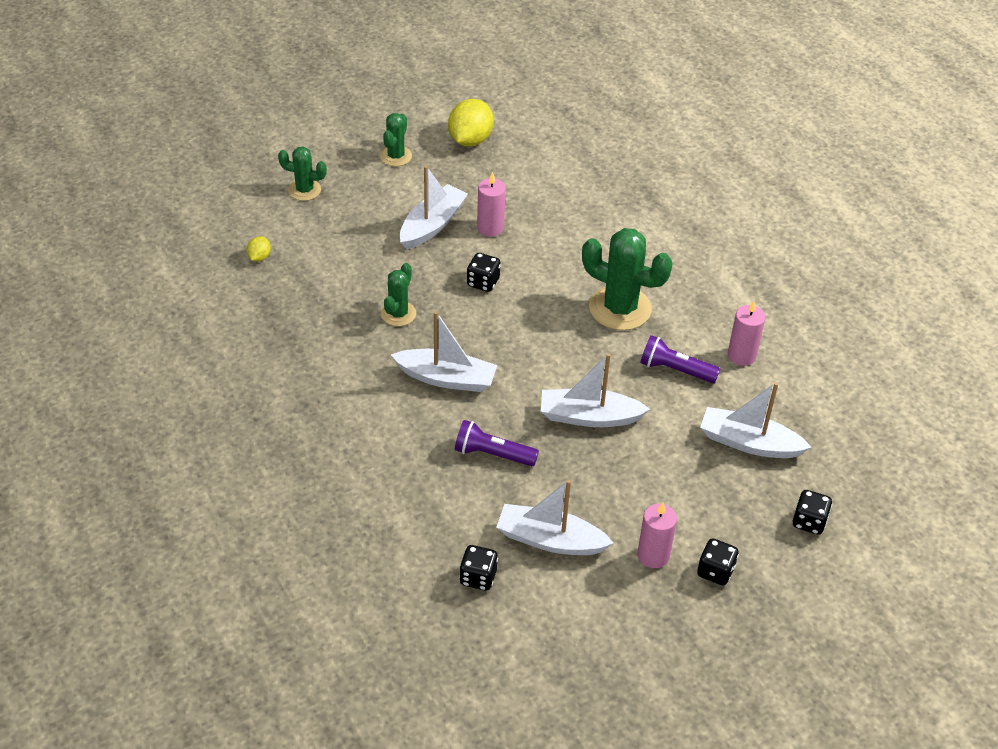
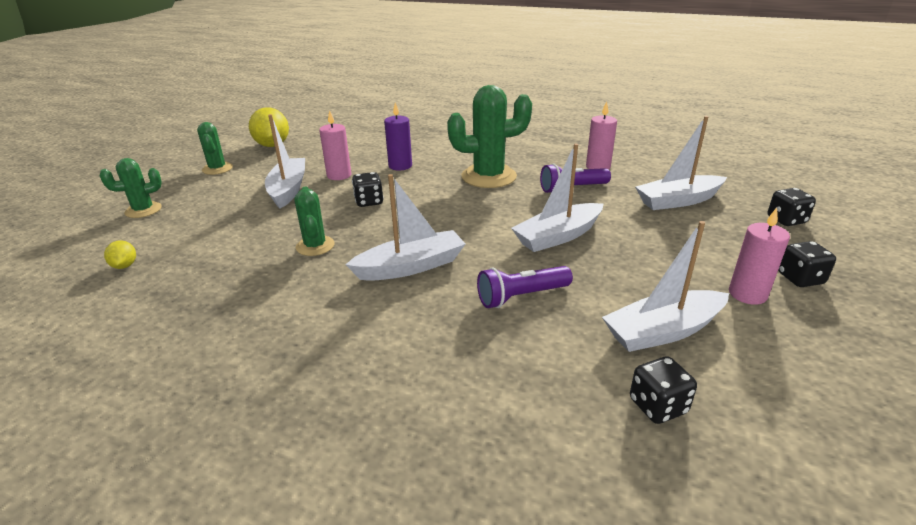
camera: 35 degrees left, 15 degrees down
none -> purple candle [384,102,412,170]

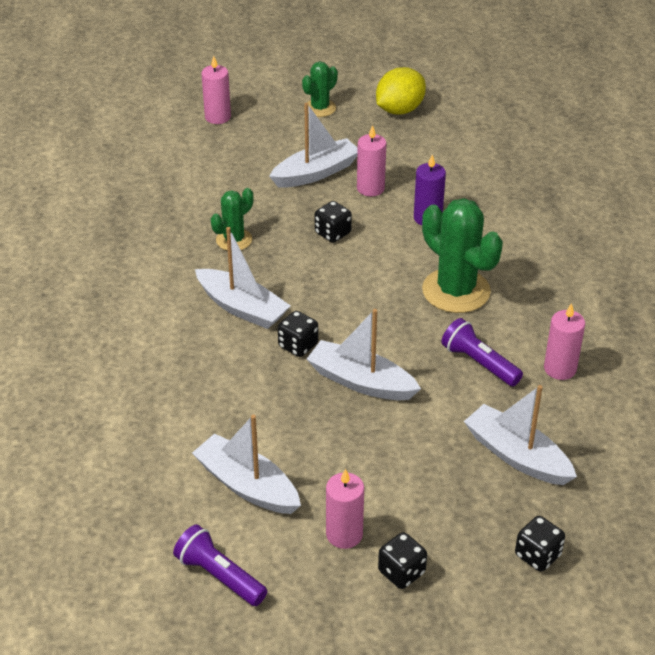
camera: 60 degrees right, 10 degrees up
green cactus [100,158,162,218] -> pink candle [202,56,231,124]
yellow lemon [104,240,136,269] -> none
purple flashlight [477,266,573,308] -> purple flashlight moved to [173,525,267,606]
black dice [630,356,697,424] -> black dice moved to [278,311,318,357]

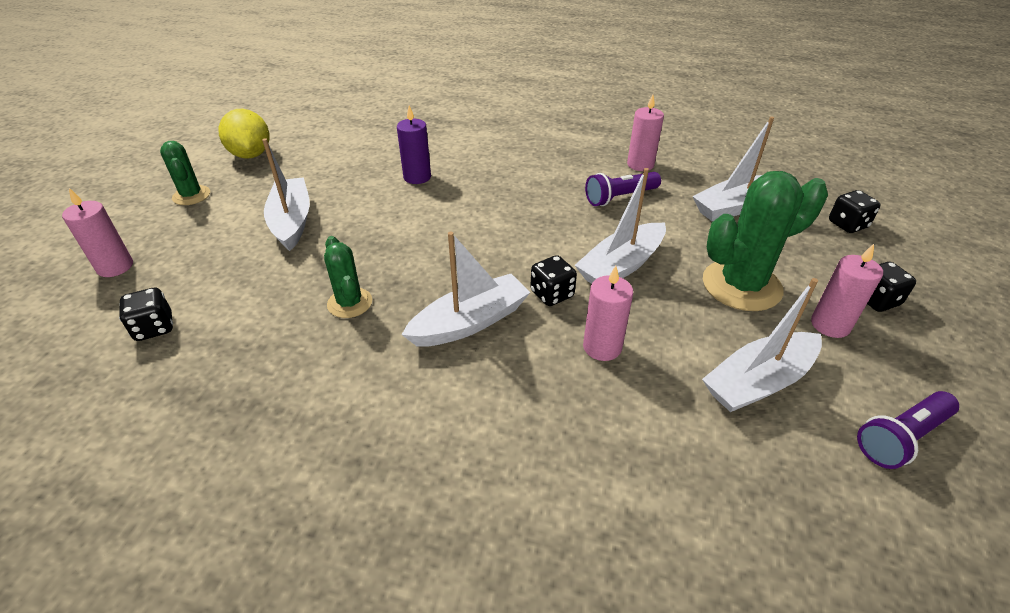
camera: 70 degrees left, 0 degrees up
black dice [315,201,352,243] -> black dice moved to [119,288,173,341]
pink candle [357,125,386,196] -> pink candle moved to [583,266,633,361]
green cactus [422,198,503,313] -> green cactus moved to [703,171,828,311]

